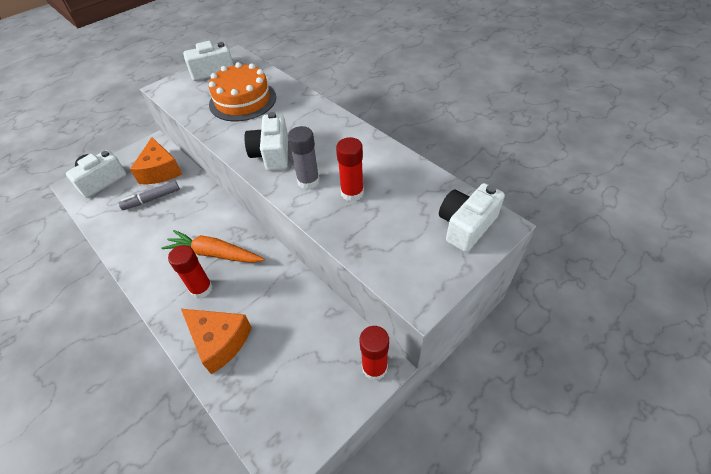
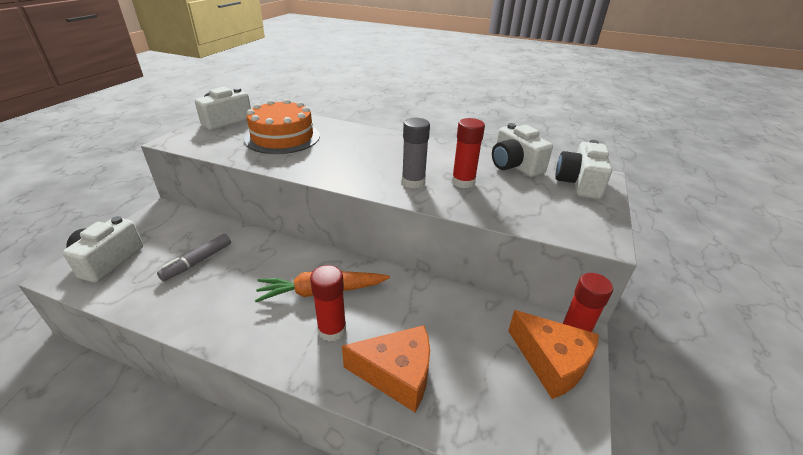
camera: 30 degrees left, 15 degrees down
orange cheese [130,137,182,184] -> orange cheese moved to [508,310,599,399]
white camera [244,112,288,171] -> white camera moved to [492,123,553,177]

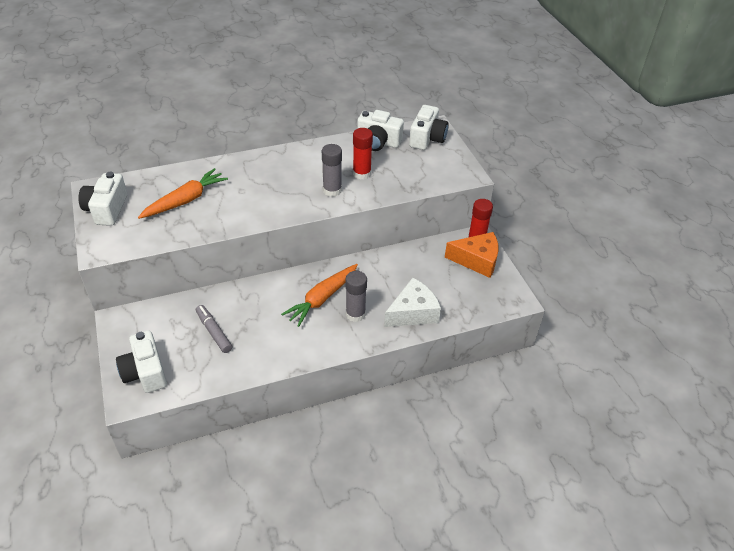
camera: 40 degrees left, 10 degrees up
grey marker [157,234,231,281] -> grey marker turned 150 degrees clockwise [196,305,232,353]
orange cake [244,99,320,154] -> orange carrot [138,168,228,219]
red glue stick [310,265,346,341] -> grey glue stick [345,271,367,322]
orange cheese [342,325,430,412] -> white cheese [384,278,441,327]
white camera [556,140,612,199] -> white camera turned 135 degrees counterclockwise [409,105,449,150]

